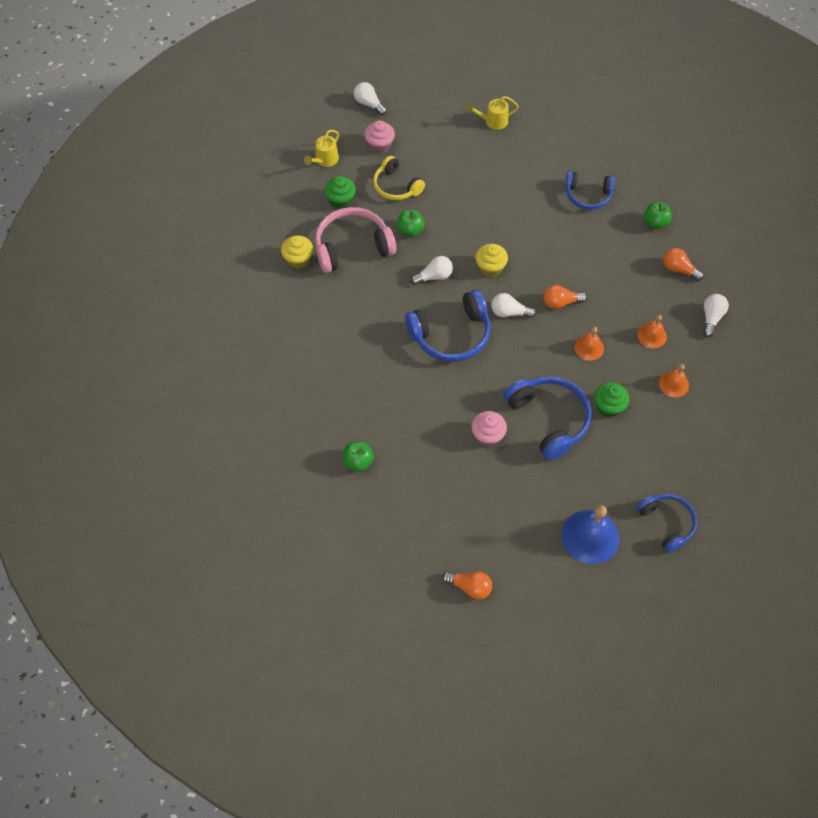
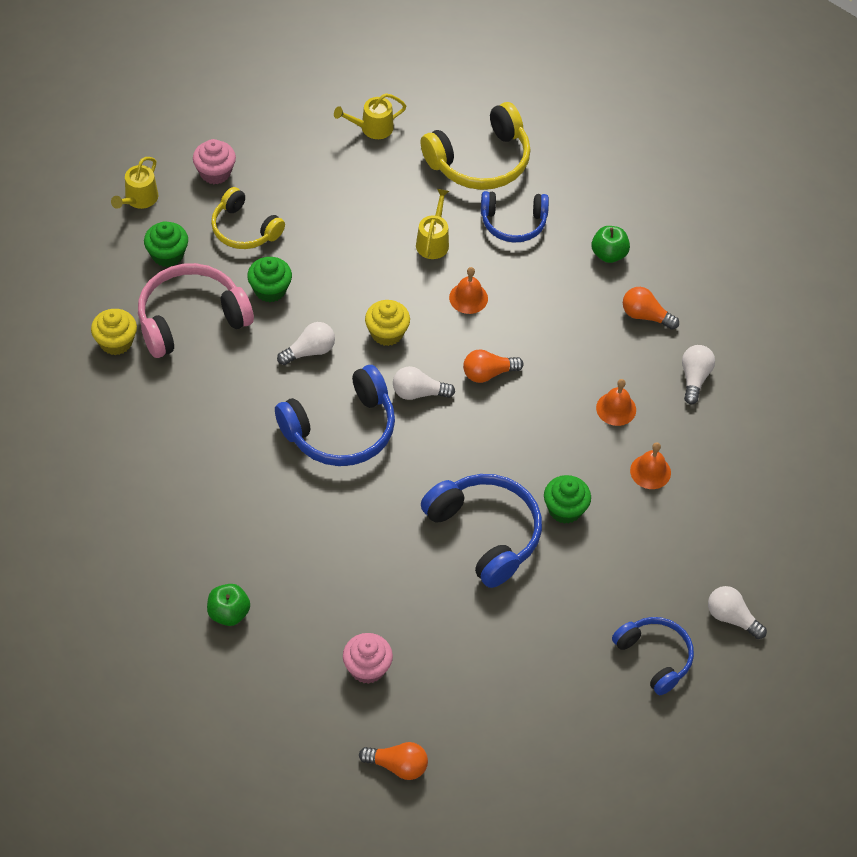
camera: 10 degrees left, 5 degrees down
white light bulb [354,82,387,116] -> white light bulb moved to [708,586,767,639]
green apple [397,210,425,237] -> green cupcake [247,257,292,302]
pink cupcake [472,411,507,447] -> pink cupcake moved to [343,633,393,684]
blue bell [561,505,620,564] -> none
orange bell [574,327,604,361] -> orange bell moved to [449,267,488,314]
none -> yellow watering can [416,189,449,259]
none -> yellow headphones [421,102,531,190]

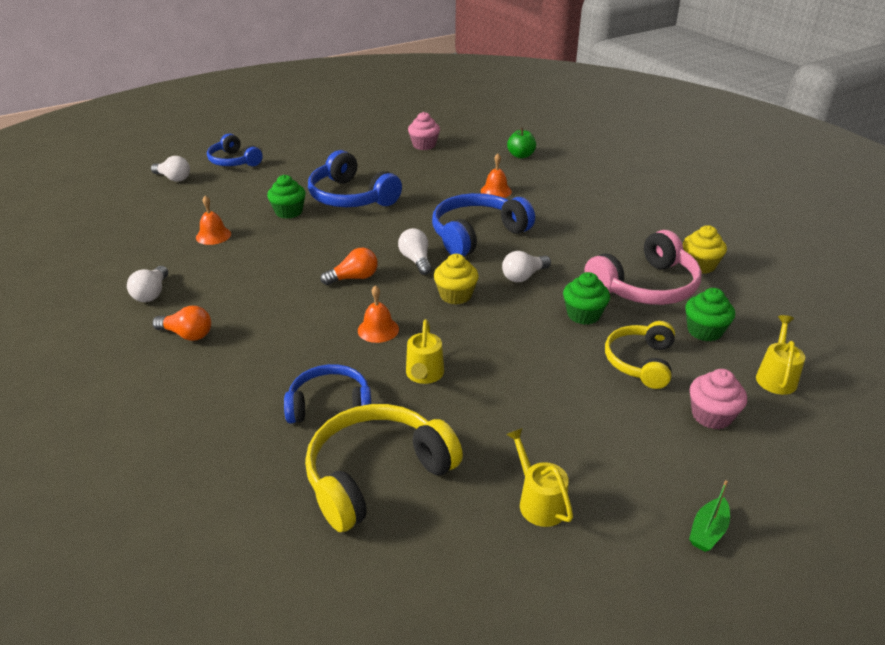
camera: 175 degrees right, 20 degrees down
yellow headphones [211,187,285,249] -> yellow headphones turned 105 degrees counterclockwise [605,321,675,389]
yellow watering can [334,93,406,139] -> yellow watering can turned 90 degrees counterclockwise [506,428,573,527]
orange light bulb [359,742,428,780] -> none
white light bulb [393,366,455,400] -> white light bulb turned 105 degrees counterclockwise [398,228,432,275]
green apple [591,226,630,263] -> none
orange bell [596,379,636,426] -> orange bell moved to [481,154,512,198]
none -> green boat [689,480,730,552]

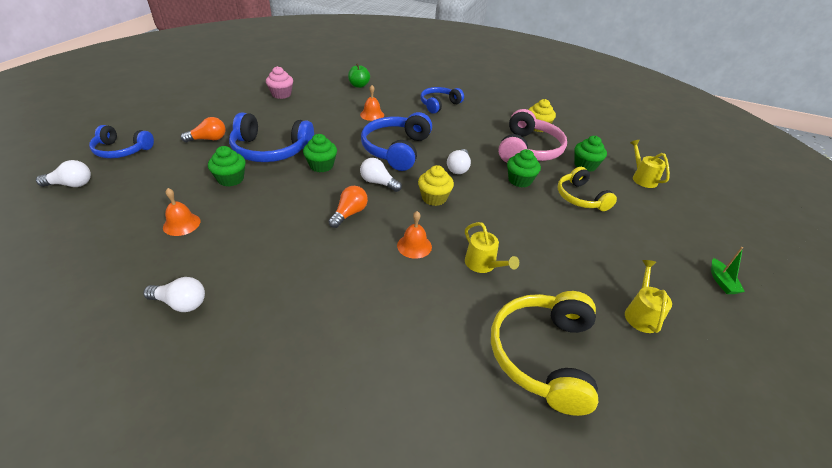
camera: 40 degrees left, 5 degrees up
white light bulb [127,266,168,302] -> white light bulb turned 45 degrees counterclockwise [143,277,205,312]
orange light bulb [152,306,211,341] -> orange light bulb moved to [181,117,226,142]
blue headphones [284,364,371,424] -> blue headphones moved to [420,87,464,114]
yellow watering can [506,428,573,527] -> yellow watering can turned 75 degrees clockwise [625,260,672,333]
pink cupcake [690,369,747,429] -> none
none -> green cupcake [303,134,337,172]

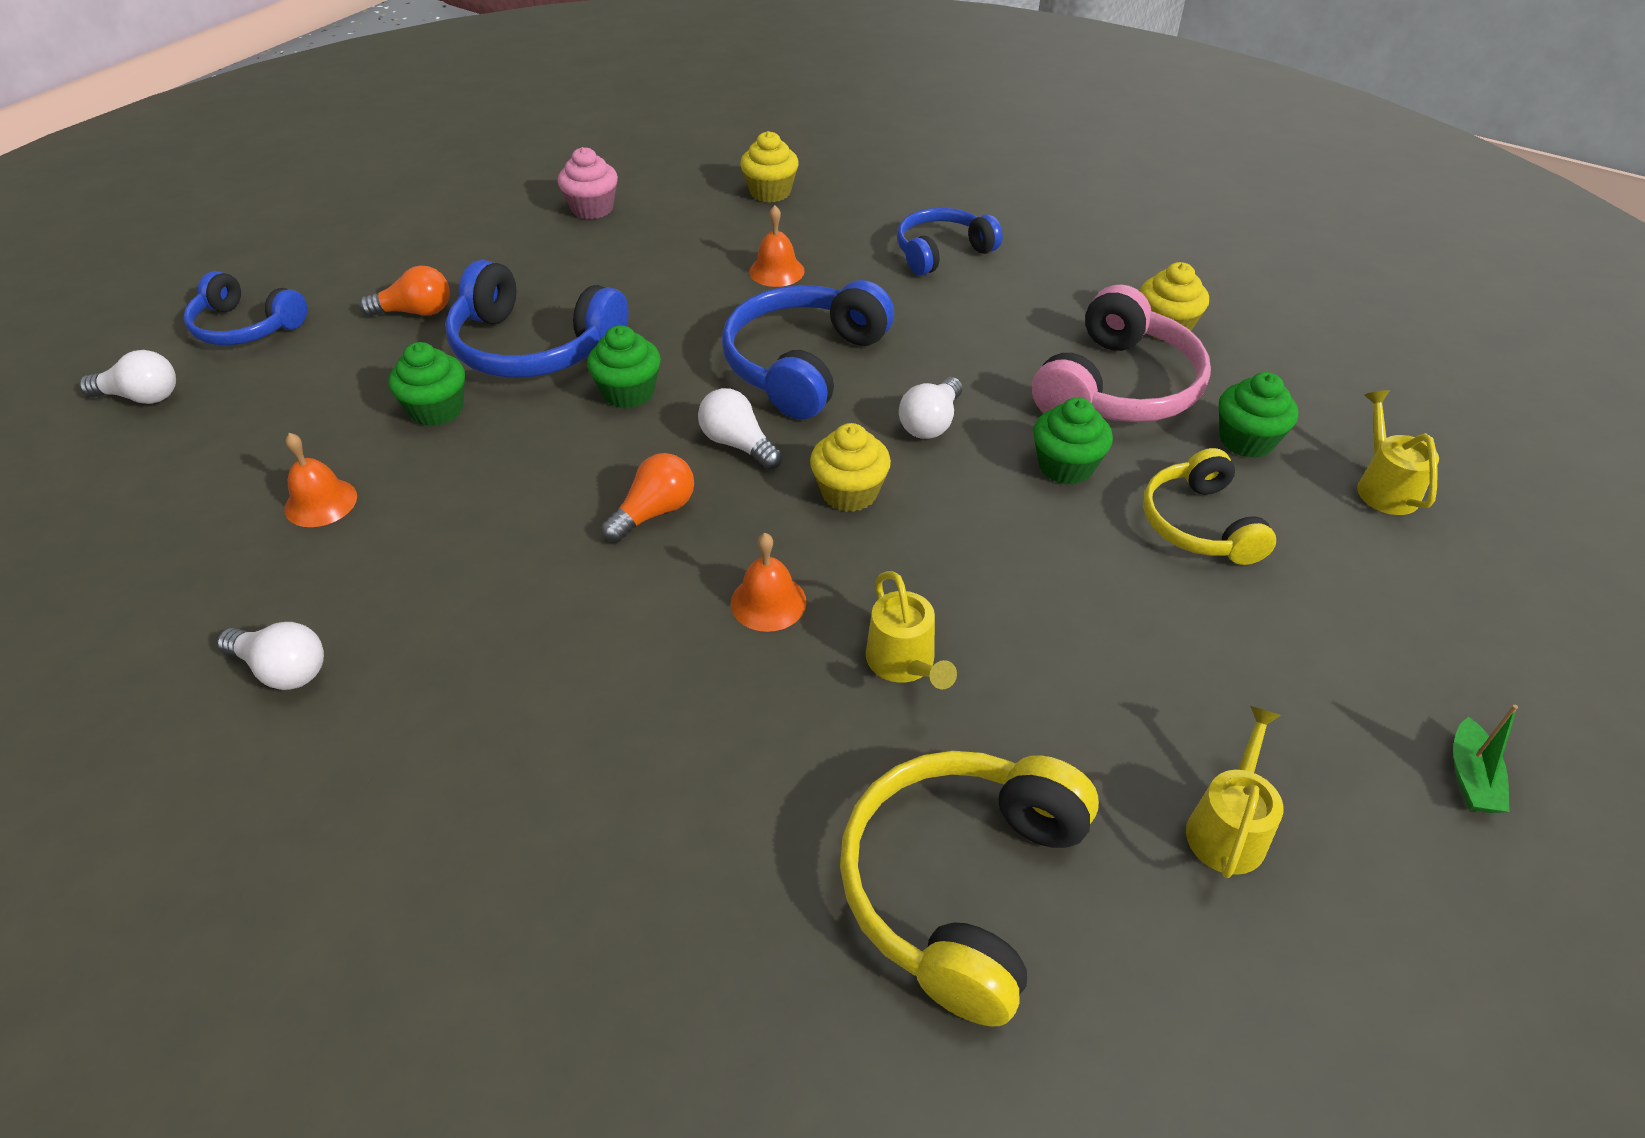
camera: 15 degrees right, 5 degrees up
green apple [348,64,370,88] -> yellow cupcake [740,131,799,202]

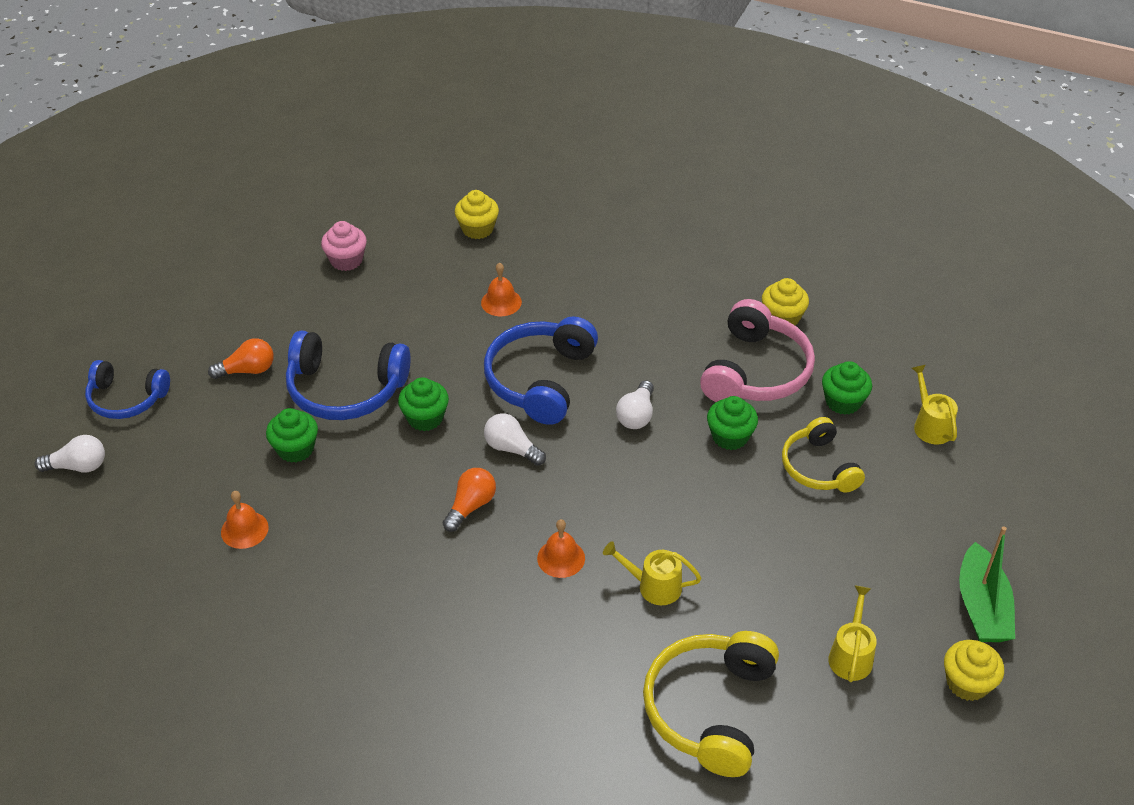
camera: 10 degrees left, 0 degrees up
white light bulb [217,622,324,690] -> none
yellow cupcake [810,423,891,512] -> yellow cupcake moved to [944,640,1004,701]
yellow watering can [866,571,957,689] -> yellow watering can turned 135 degrees clockwise [603,541,702,605]
blue headphones [897,208,1003,276] -> none
green boat [1453,705,1518,813] -> green boat [959,526,1015,642], size x1.87

